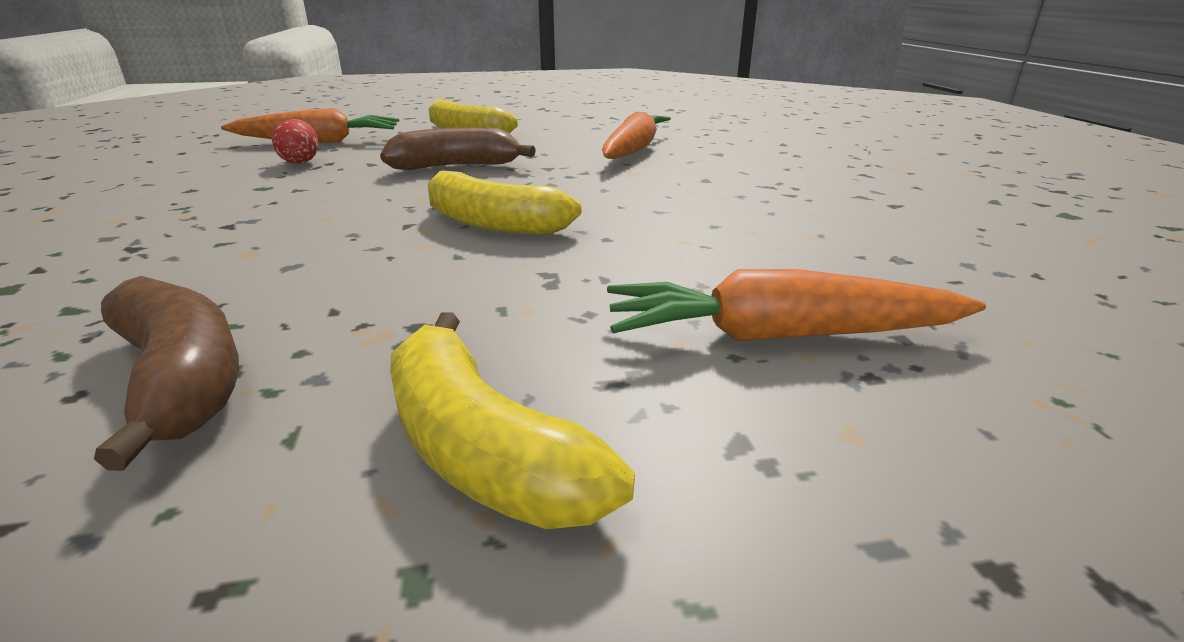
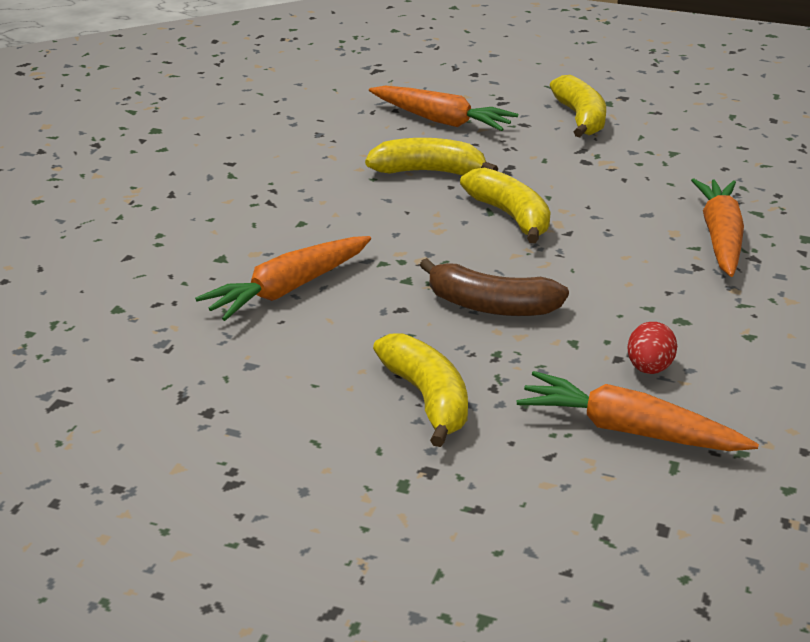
camera: 150 degrees left, 5 degrees up
brown banana [94,276,239,471] -> none
none -> yellow banana [365,138,498,175]
none -> orange carrot [691,178,744,277]

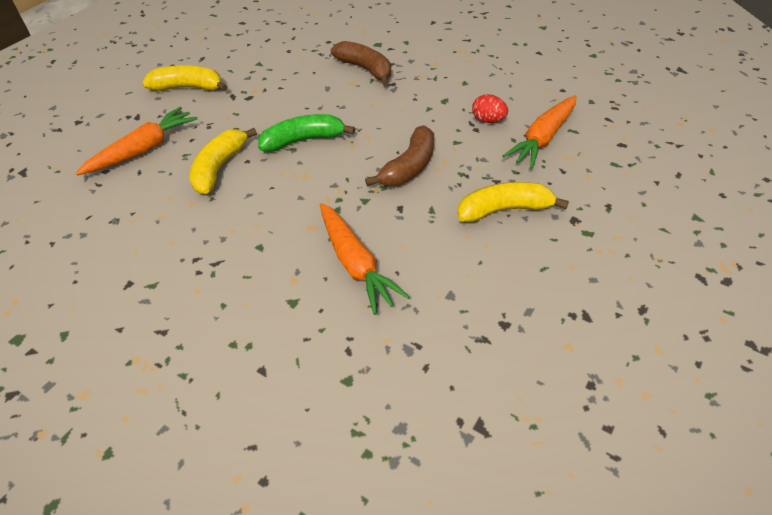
camera: 75 degrees left, 15 degrees up
yellow banana [460,168,551,243] -> green banana [258,114,355,152]
orange carrot [691,178,744,277] -> brown banana [331,41,391,85]

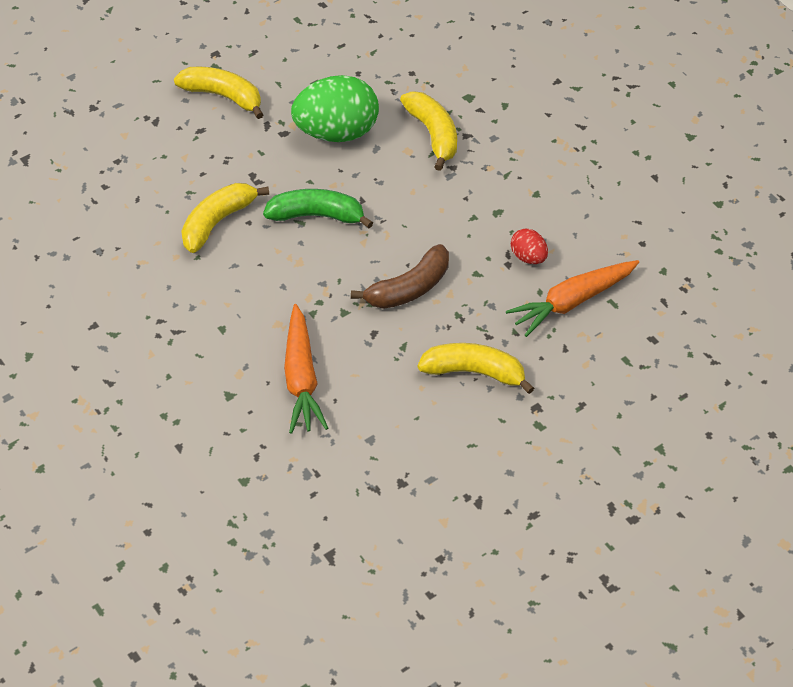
camera: 20 degrees right, 5 degrees up
orange carrot [76,107,198,175] -> none
brown banana [331,41,391,85] -> yellow banana [400,91,457,171]
none -> green egg [291,75,379,142]

